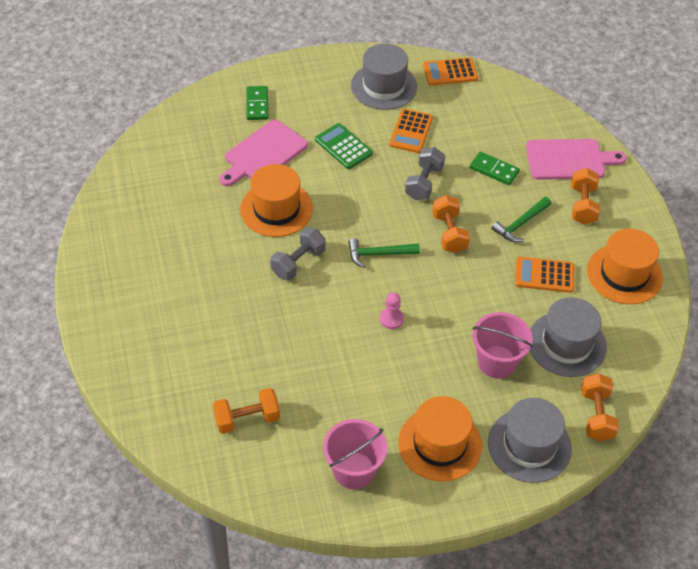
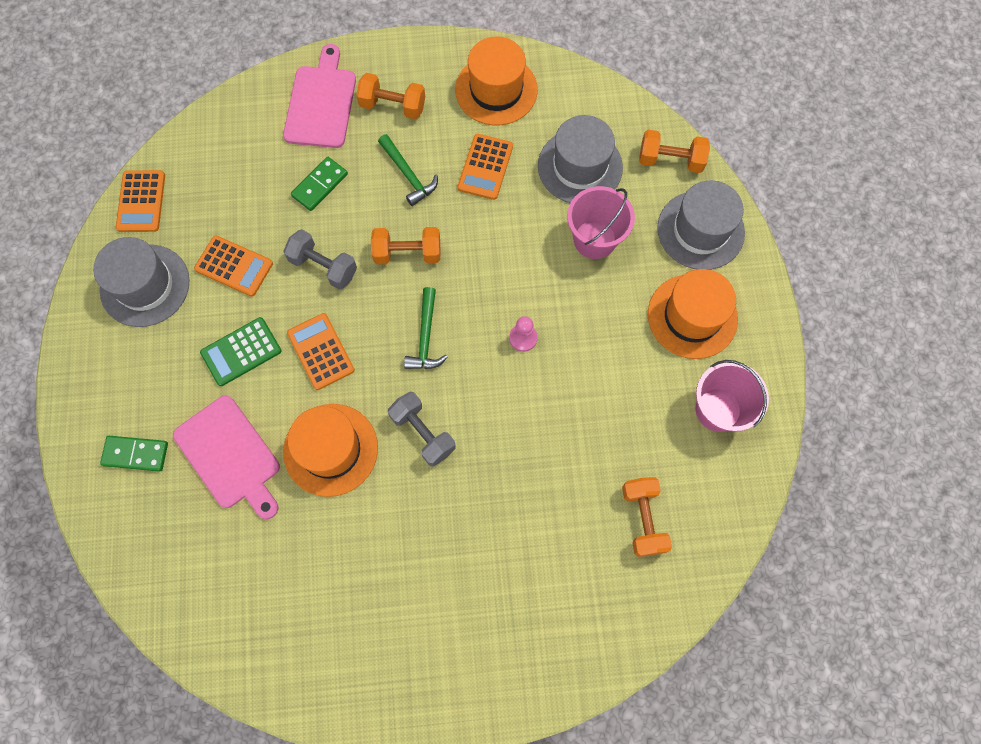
camera: 80 degrees left, 20 degrees up
none -> orange calculator [287,313,355,390]

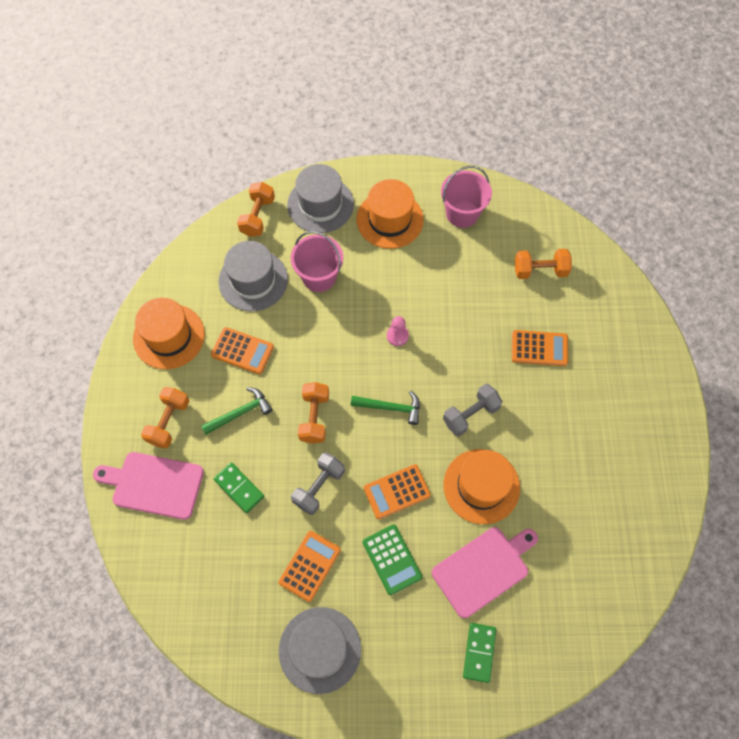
camera: 85 degrees left, 5 degrees down
orange calculator [116,170,165,232] -> orange calculator moved to [512,330,568,366]

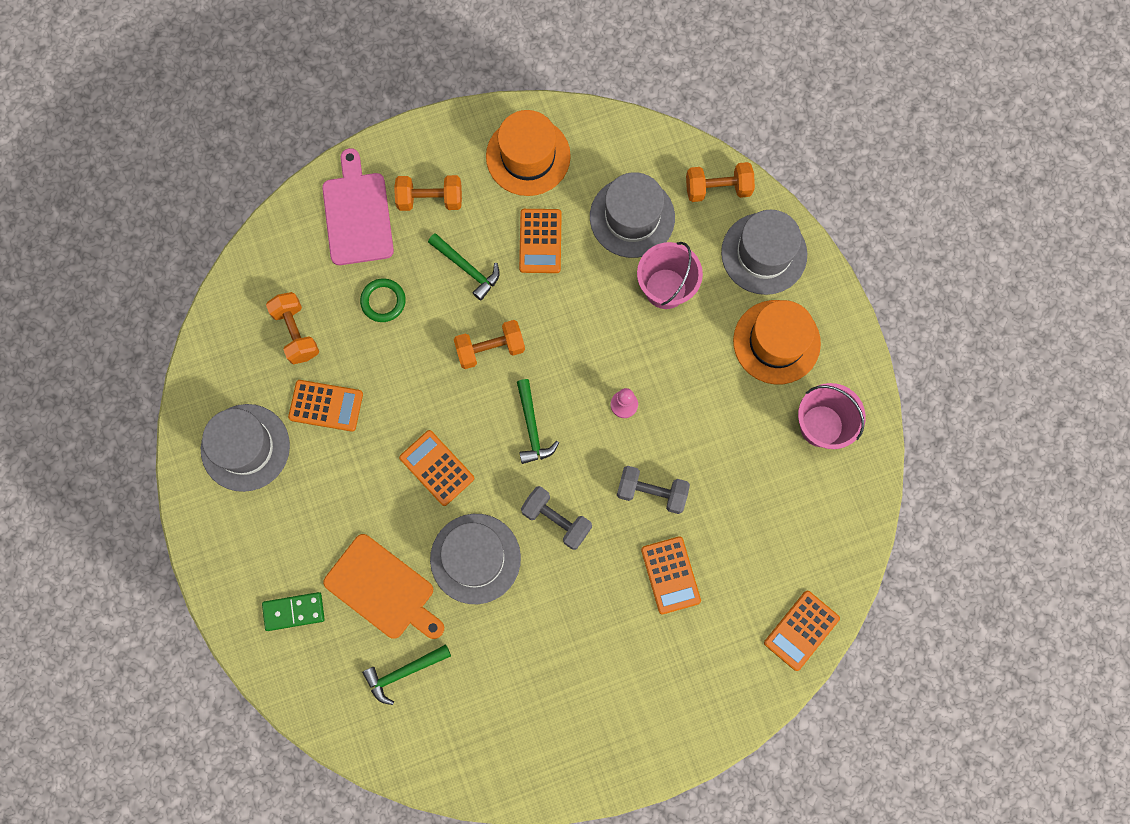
camera: 70 degrees right, 10 degrees up
green domino [214,462,264,513] -> green ring [360,278,406,322]
grey dumbbell [291,452,345,515] -> grey dumbbell moved to [617,466,690,514]
green calculator [363,524,422,595] -> none
pink cutting board [432,527,538,618] -> orange cutting board [323,534,444,639]
orange hat [443,449,520,524] -> grey hat [430,514,521,604]
orange dumbbell [515,249,572,279] -> orange dumbbell moved to [266,292,319,364]
none -> green hammer [362,644,451,705]
none -> orange calculator [764,591,840,671]

